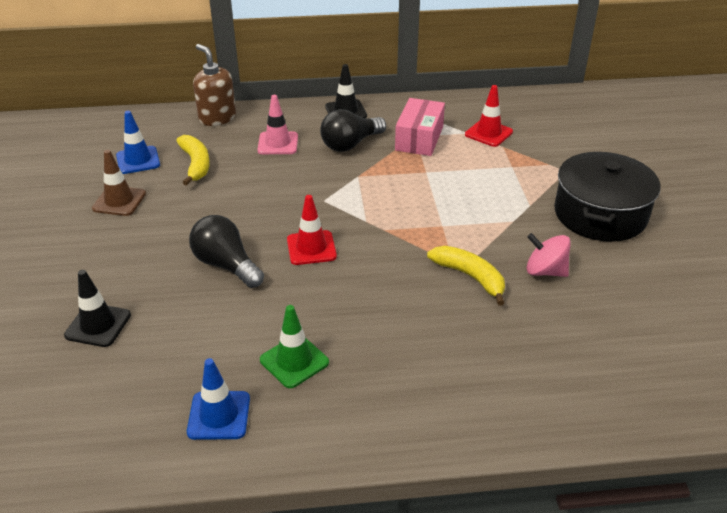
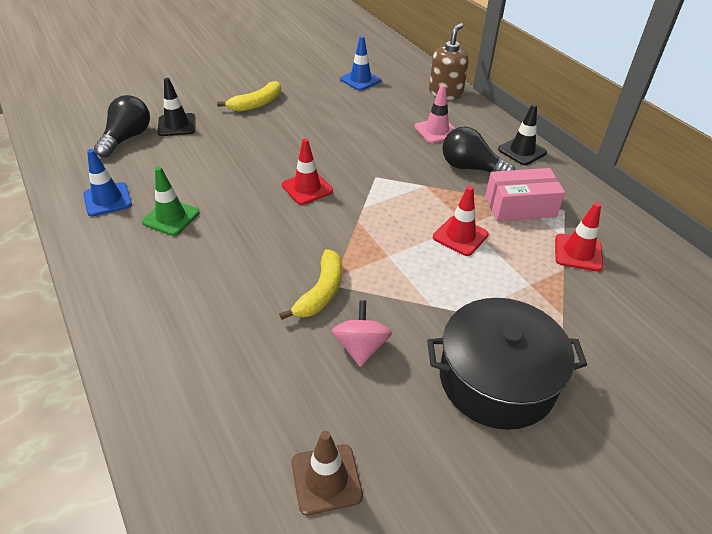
camera: 65 degrees right, 5 degrees up
brown traffic cone [92,150,146,216] -> brown traffic cone moved to [292,431,363,515]
yellow banana [176,135,210,186] -> yellow banana moved to [217,81,281,112]
black light bulb [189,215,264,288] -> black light bulb moved to [94,95,150,158]
none -> red traffic cone [433,186,489,256]

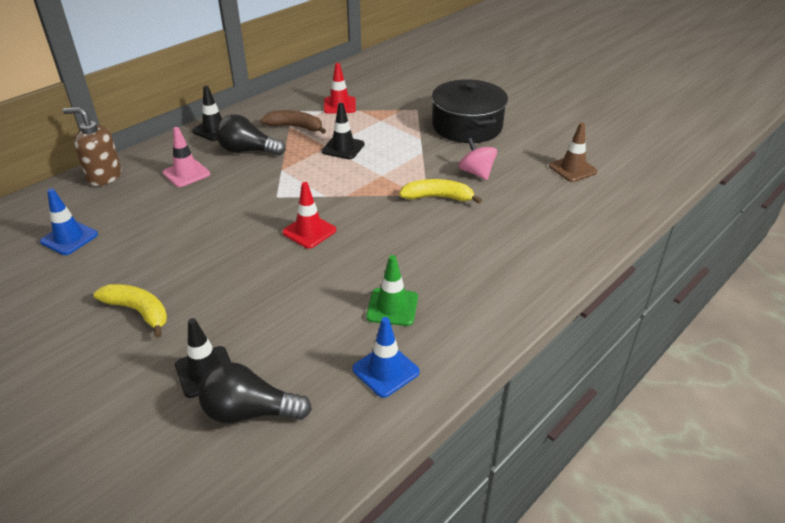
camera: 105 degrees left, 5 degrees down
pink spinning top [332,300,392,367] -> pink spinning top turned 75 degrees clockwise [459,138,497,180]
red traffic cone [433,186,489,256] -> black traffic cone [321,103,365,159]
black light bulb [442,127,515,173] -> black light bulb turned 90 degrees clockwise [216,114,286,156]
pink box [485,168,565,221] -> brown banana [261,110,326,134]

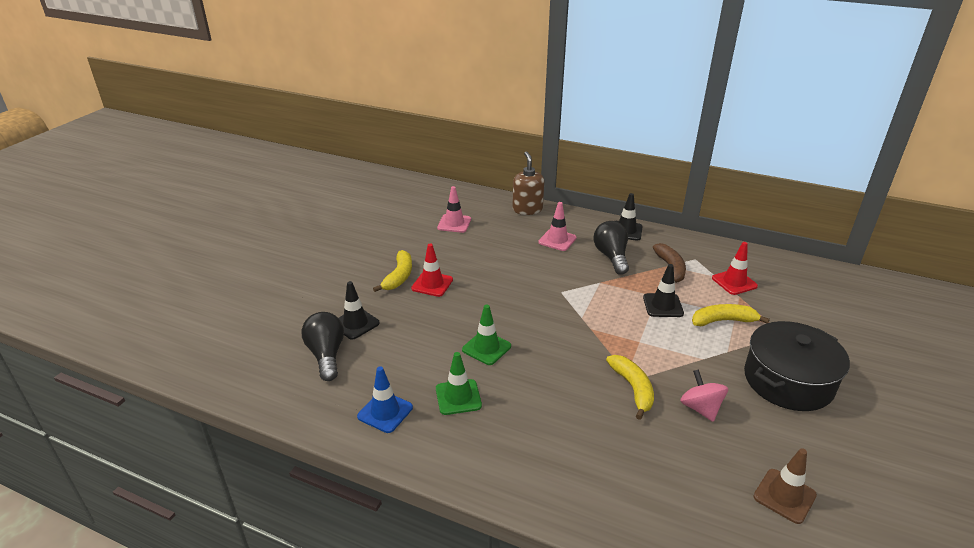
camera: 70 degrees right, 5 degrees down
blue traffic cone [40,188,98,255] -> pink traffic cone [437,186,471,233]
red traffic cone [282,182,336,249] -> red traffic cone moved to [411,244,453,297]
pink spinning top [459,138,497,180] -> pink spinning top turned 60 degrees counterclockwise [680,369,728,422]
none -> green traffic cone [462,305,511,365]
none -> yellow banana [692,304,770,326]

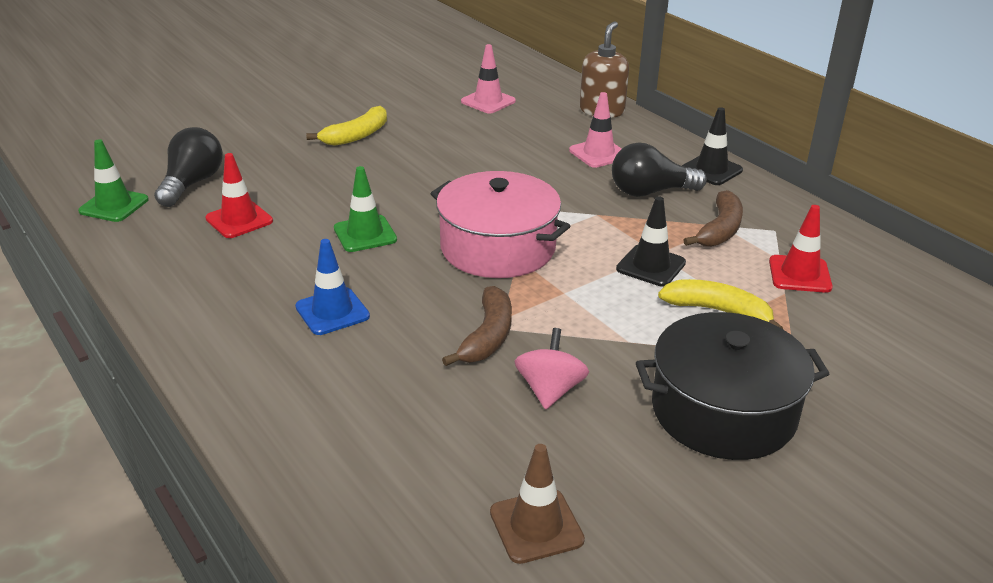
camera: 30 degrees right, 0 degrees up
black traffic cone [339,281,380,340] -> none
blue traffic cone [357,366,413,433] -> blue traffic cone moved to [295,239,370,335]
red traffic cone [411,244,453,297] -> red traffic cone moved to [205,153,273,238]
green traffic cone [436,352,482,415] -> green traffic cone moved to [78,139,149,222]
black light bulb [593,221,629,275] -> black light bulb turned 120 degrees counterclockwise [612,142,707,197]
yellow banana [606,355,654,420] -> brown banana [442,286,512,366]
none -> pink pot [430,171,570,278]

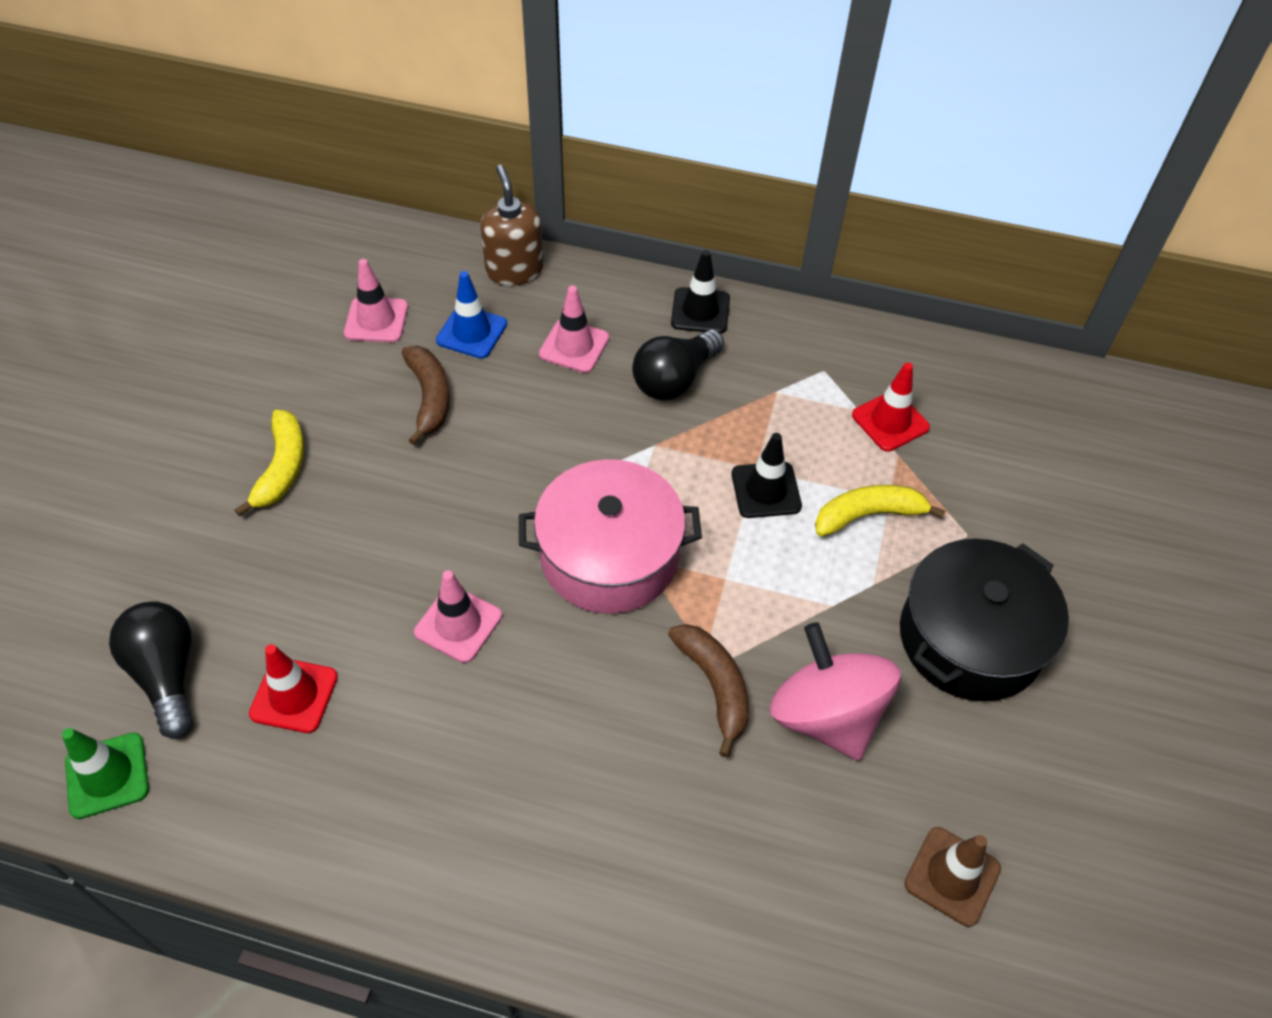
camera: 40 degrees left, 20 degrees up
blue traffic cone [295,239,370,335] -> blue traffic cone moved to [436,271,507,358]
green traffic cone [334,166,397,252] -> pink traffic cone [414,570,502,663]
pink spinning top [515,328,589,409] -> pink spinning top [770,622,901,761], size x1.66
brown banana [684,190,743,247] -> brown banana moved to [402,346,450,445]

